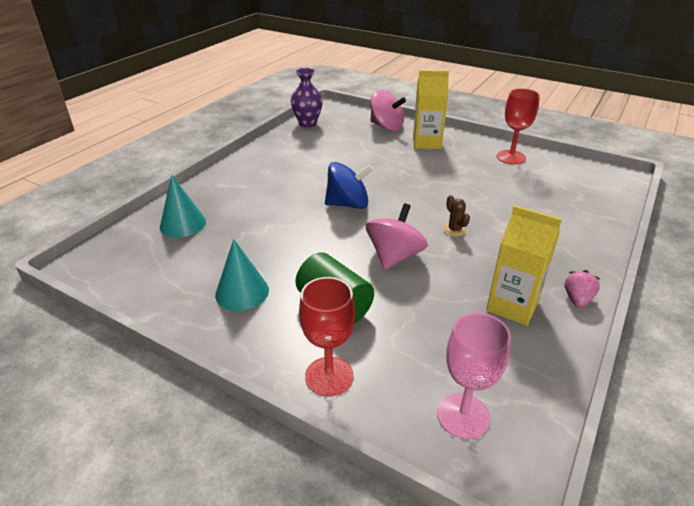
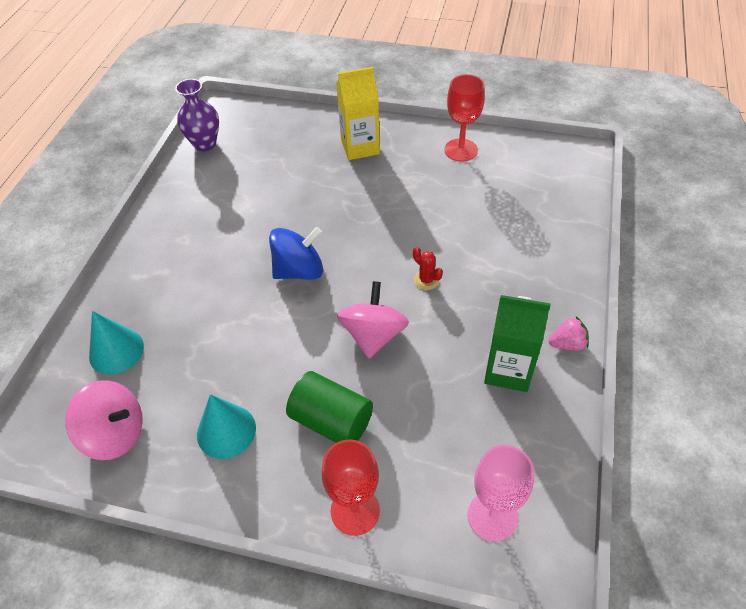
camera: 15 degrees left, 15 degrees up
pink spinning top [370,90,406,131] -> pink spinning top moved to [65,380,143,460]
brown cactus [443,195,470,237] -> red cactus [413,247,443,290]
yellow carton [486,205,562,326] -> green carton [484,295,551,392]
pink strawberry [565,270,601,308] -> pink strawberry turned 75 degrees clockwise [549,316,589,351]

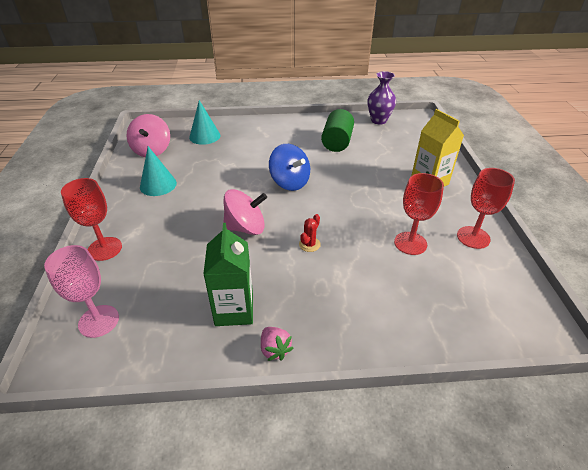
camera: 70 degrees right, 10 degrees down
green cylinder [286,371,373,443] -> green cylinder moved to [321,109,354,152]
none -> red goblet [394,173,444,255]

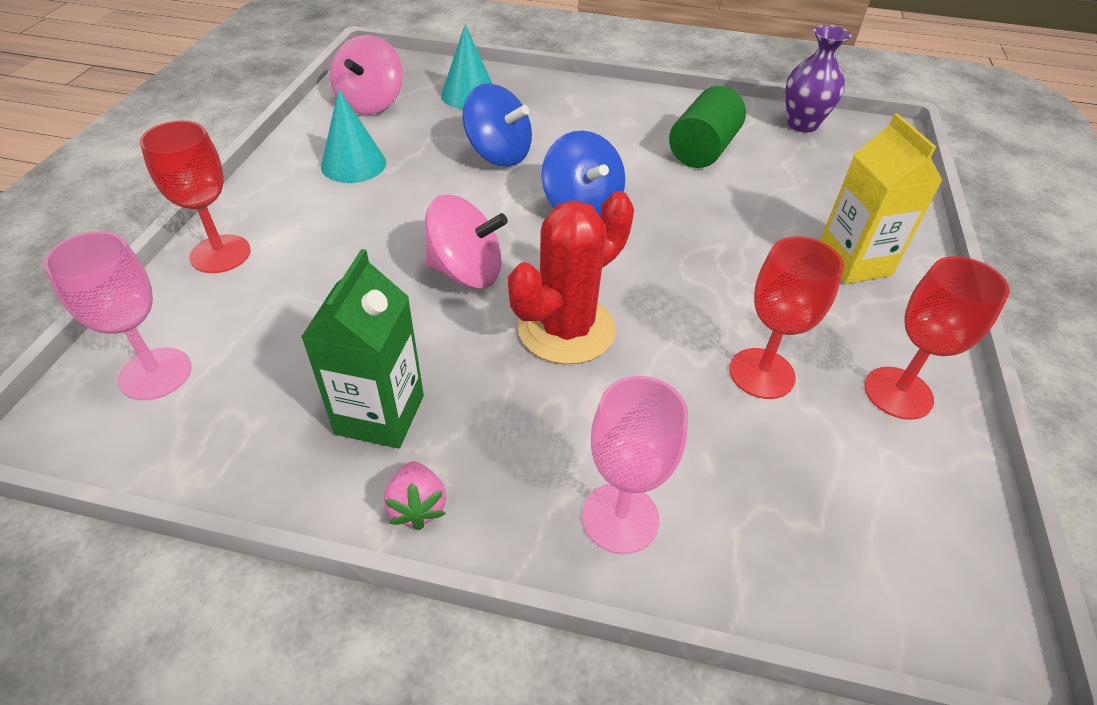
camera: 15 degrees right, 5 degrees up
red cactus [299,214,321,252] -> red cactus [508,191,634,365], size x2.36
none -> blue spinning top [462,84,532,167]
none -> pink goblet [582,376,688,554]

